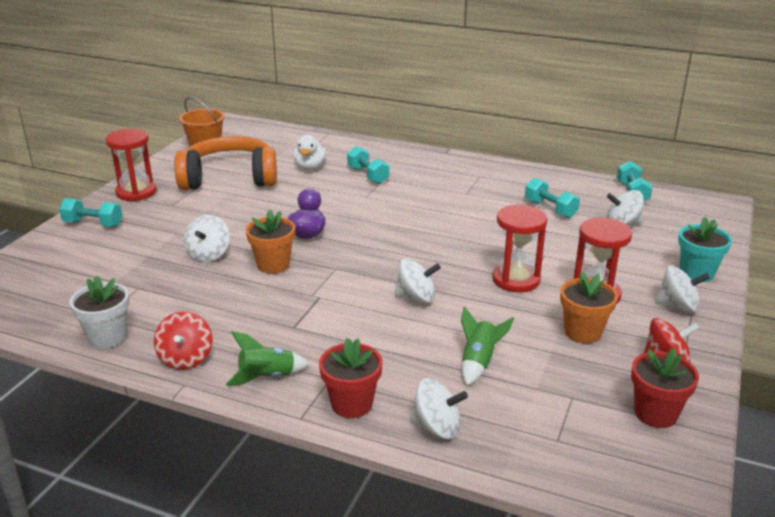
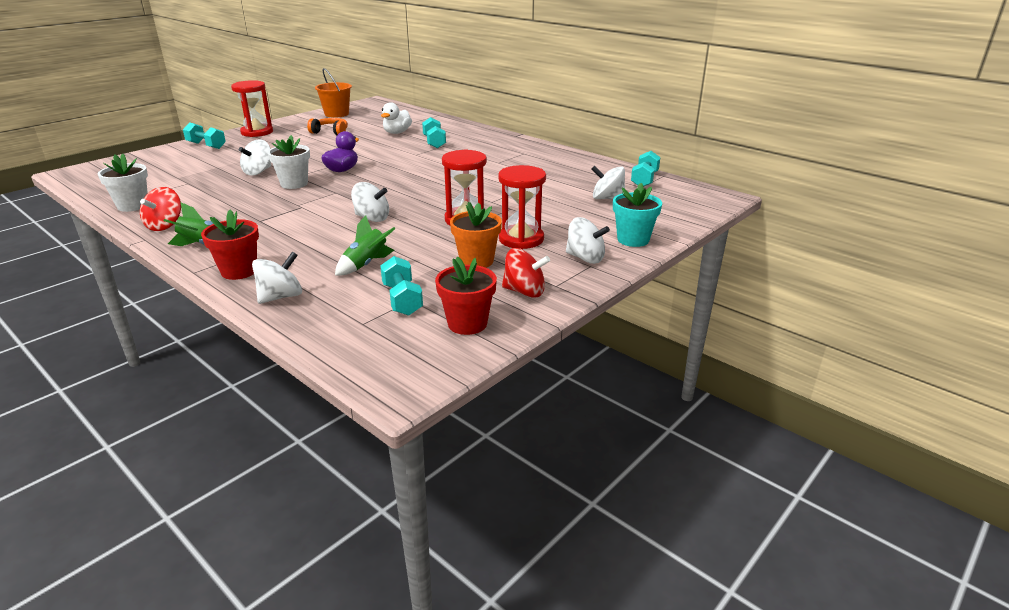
camera: 20 degrees right, 0 degrees up
orange headphones [174,136,277,190] -> orange headphones [307,118,348,135], size x0.46
orange flower pot [246,209,295,274] -> white flower pot [268,135,310,189]
white spinning top [410,378,468,439] -> white spinning top turned 75 degrees counterclockwise [252,251,302,304]
turquoise dumbbell [525,178,580,218] -> turquoise dumbbell moved to [380,256,423,316]

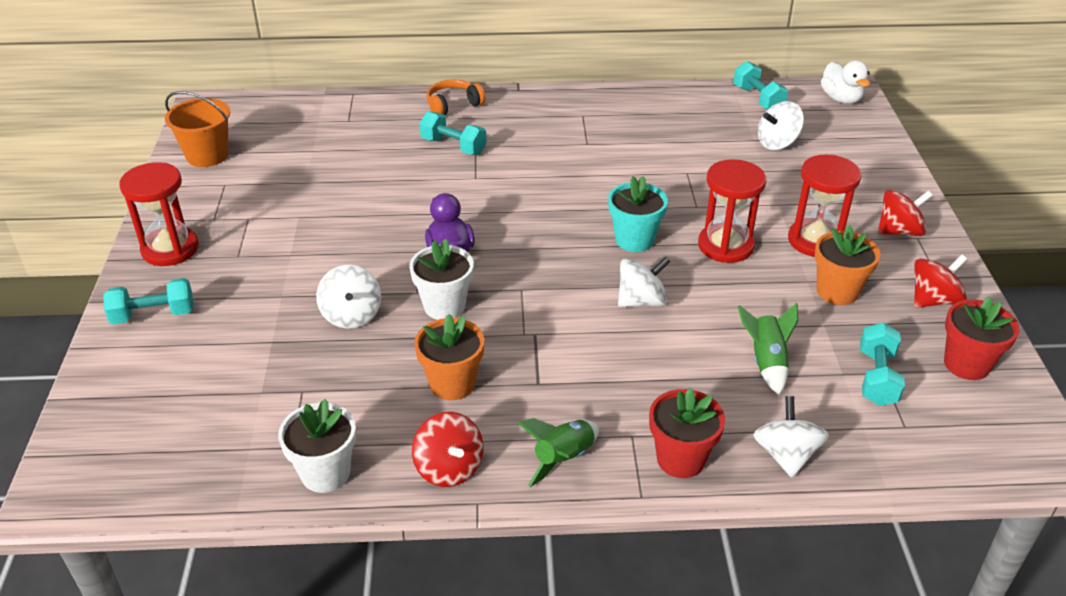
camera: 45 degrees left, 10 degrees up
orange headphones [307,118,348,135] -> orange headphones moved to [426,79,485,115]
turquoise dumbbell [380,256,423,316] -> turquoise dumbbell turned 75 degrees clockwise [860,322,905,406]
white duck [381,102,412,134] -> white duck moved to [821,61,870,104]
white spinning top [566,217,610,264] -> red spinning top [878,190,933,236]
turquoise flower pot [613,183,662,247] -> turquoise flower pot moved to [608,176,668,252]
none -> orange flower pot [414,314,485,400]

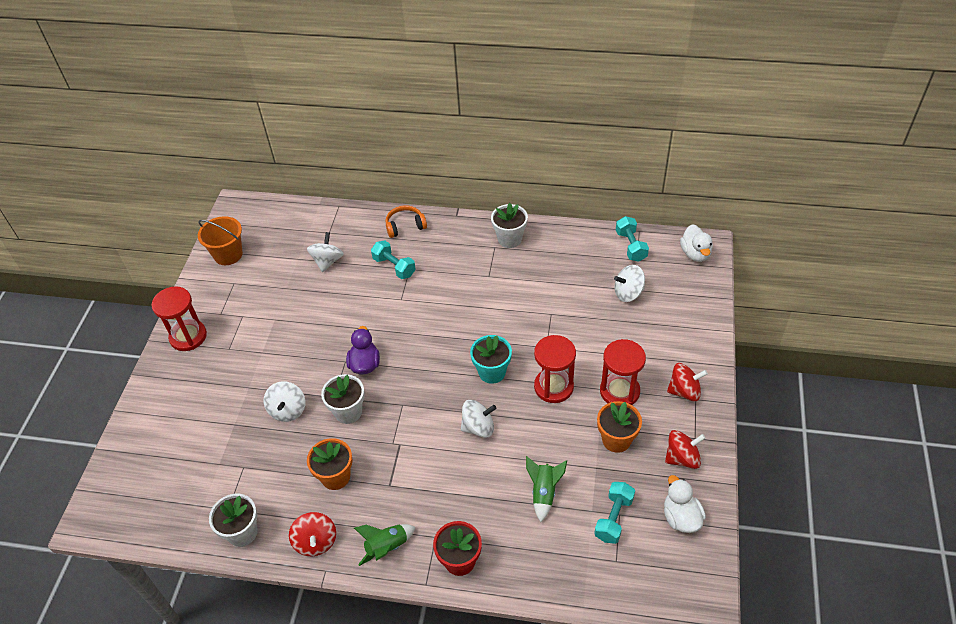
camera: 15 degrees right, 10 degrees up
turquoise dumbbell [103,278,194,324] -> none
white spinning top [753,396,829,478] -> white spinning top moved to [307,232,344,272]
red flower pot [944,296,1019,380] -> white duck [664,475,706,533]
none -> white flower pot [491,203,528,248]

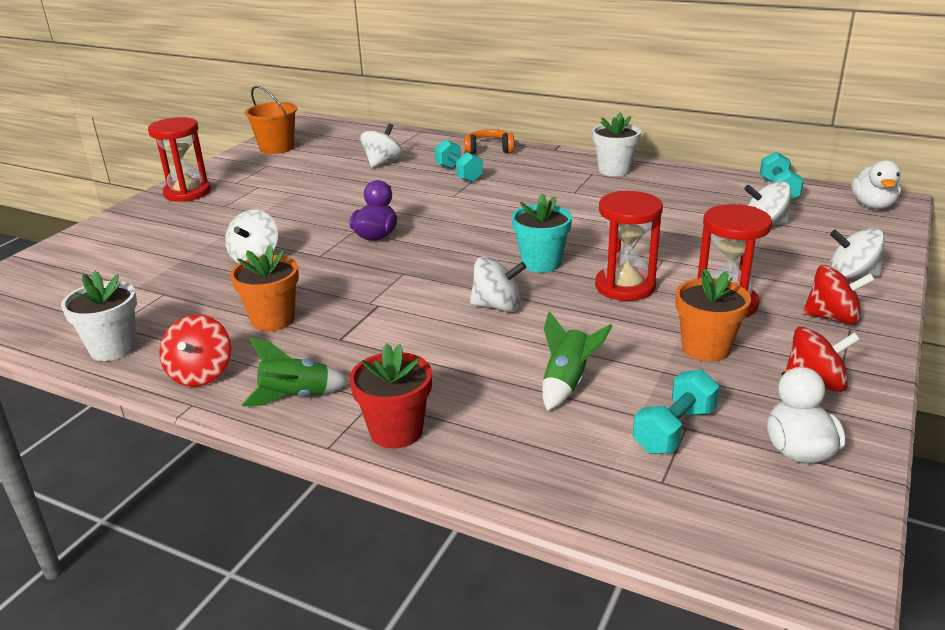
camera: 15 degrees right, 20 degrees down
white flower pot [321,374,365,424] -> none
none -> white spinning top [829,228,885,278]

